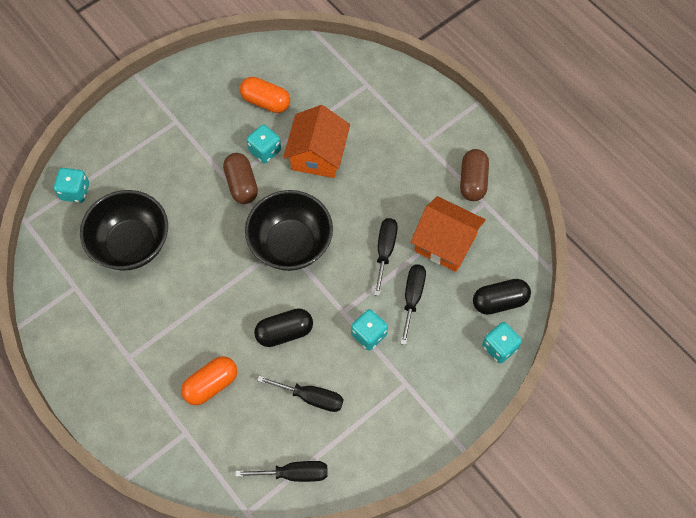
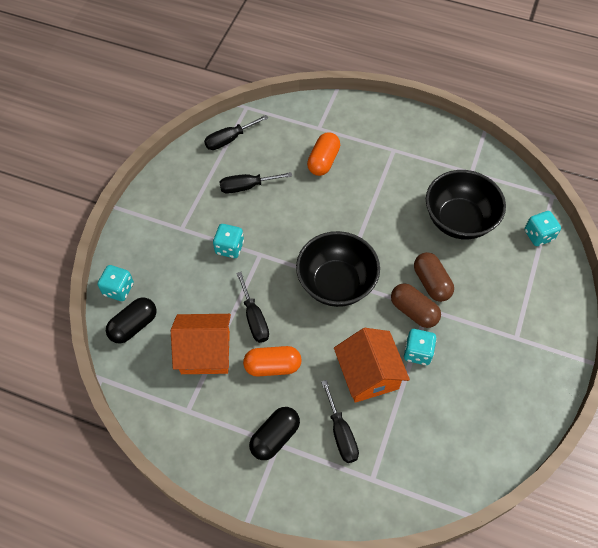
camera: 150 degrees right, 5 degrees down
orange capsule [240,77,290,113] -> orange capsule moved to [243,346,302,376]
black capsule [254,308,313,347] -> black capsule moved to [249,407,300,460]
black screwdriver [400,264,426,345] -> black screwdriver moved to [321,380,359,463]
brown capsule [460,149,489,201] -> brown capsule moved to [414,252,454,302]

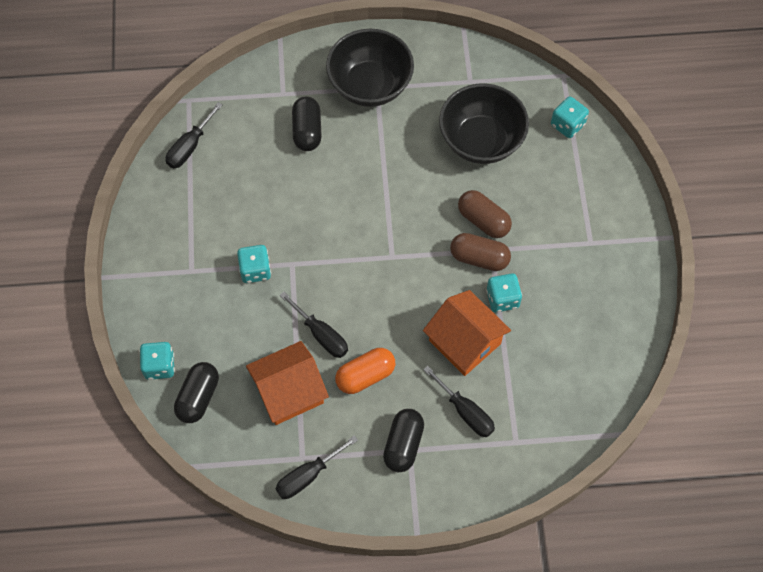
camera: 25 degrees left, 5 degrees up
black screwdriver [220,172,292,194] -> black screwdriver moved to [276,435,358,499]
black bowl [296,231,380,307] -> black bowl moved to [326,29,414,107]
orange capsule [307,133,340,176] -> black capsule [292,96,322,151]

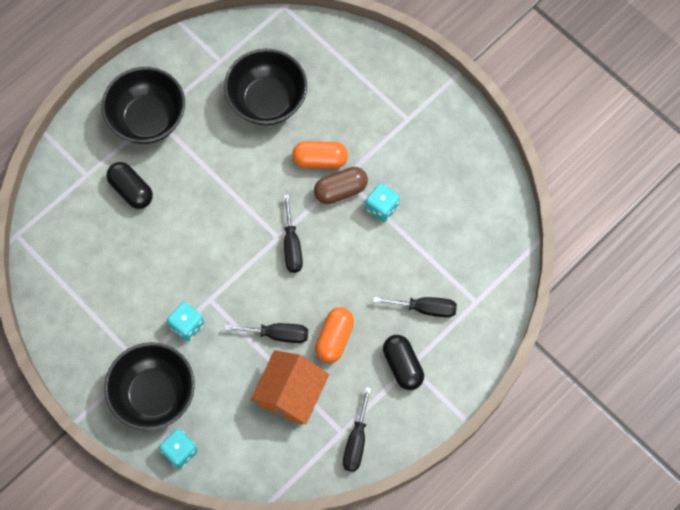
camera: 40 degrees left, 5 degrees up
black screwdriver [166,102,223,168] -> black screwdriver moved to [284,194,303,273]
black capsule [174,362,219,423] -> none
orange house [423,290,511,376] -> none
brown capsule [458,190,512,238] -> orange capsule [292,141,348,169]
turquoise dice [551,97,589,138] -> none
none -> black bowl [104,342,195,431]

